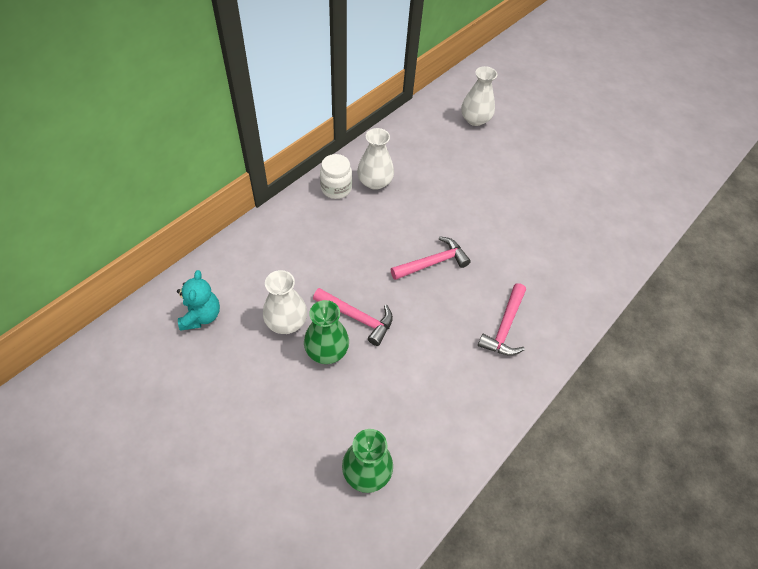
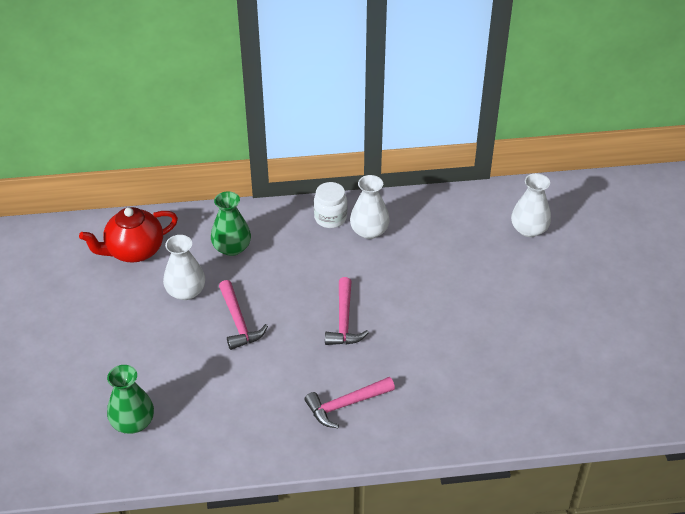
camera: 45 degrees right, 10 degrees down
turquoise teddy bear [177,270,220,331] -> red teapot [79,207,178,263]
green vase [304,300,349,364] -> green vase moved to [211,191,251,256]
pink hammer [391,236,471,280] -> pink hammer turned 75 degrees clockwise [325,277,369,345]

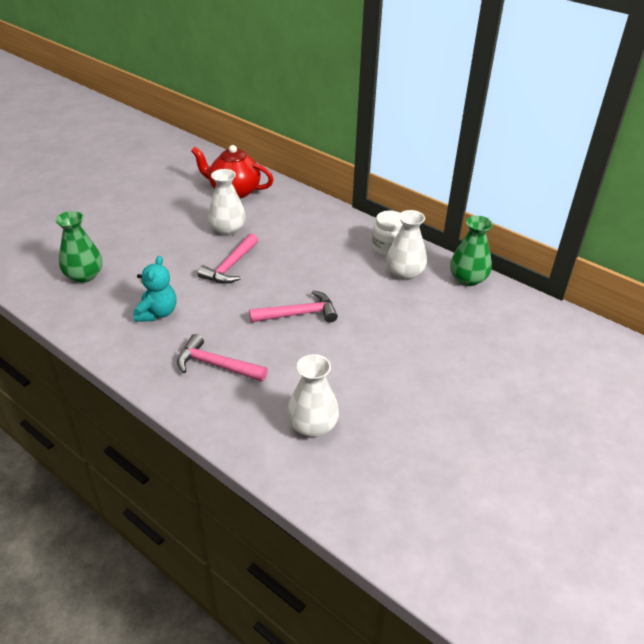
camera: 45 degrees right, 5 degrees down
green vase [211,191,251,256] -> green vase moved to [450,216,493,286]
pink hammer [325,277,369,345] -> pink hammer turned 150 degrees counterclockwise [249,290,338,323]
white vase [511,173,551,237] -> white vase moved to [287,354,339,437]
none -> turquoise teddy bear [133,256,176,322]

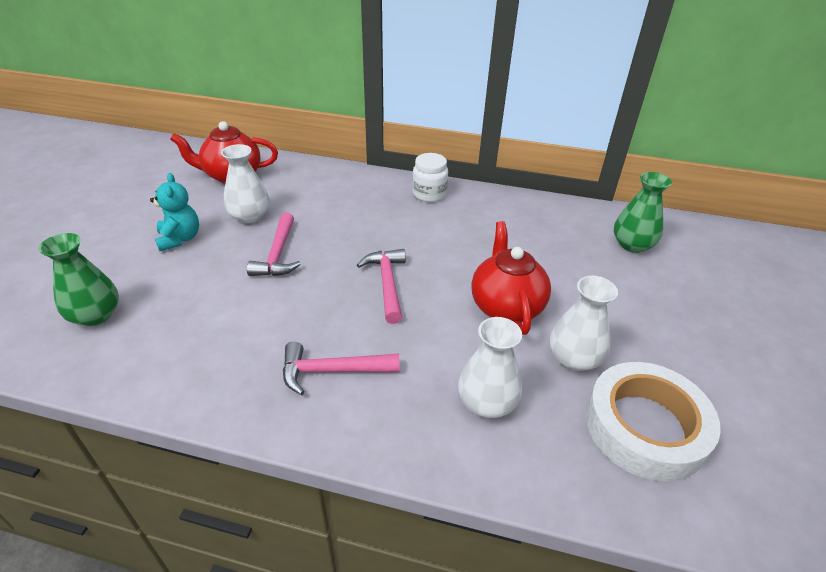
camera: 25 degrees left, 0 degrees up
turquoise teddy bear [133,256,176,322] -> turquoise teddy bear moved to [150,173,199,251]
pink hammer [249,290,338,323] -> pink hammer turned 60 degrees counterclockwise [357,249,406,324]
white vase [386,210,427,280] -> white vase moved to [550,276,618,371]
green vase [450,216,493,286] -> green vase moved to [614,172,672,253]
none -> red teapot [471,221,551,335]
none -> white tape [585,362,721,482]

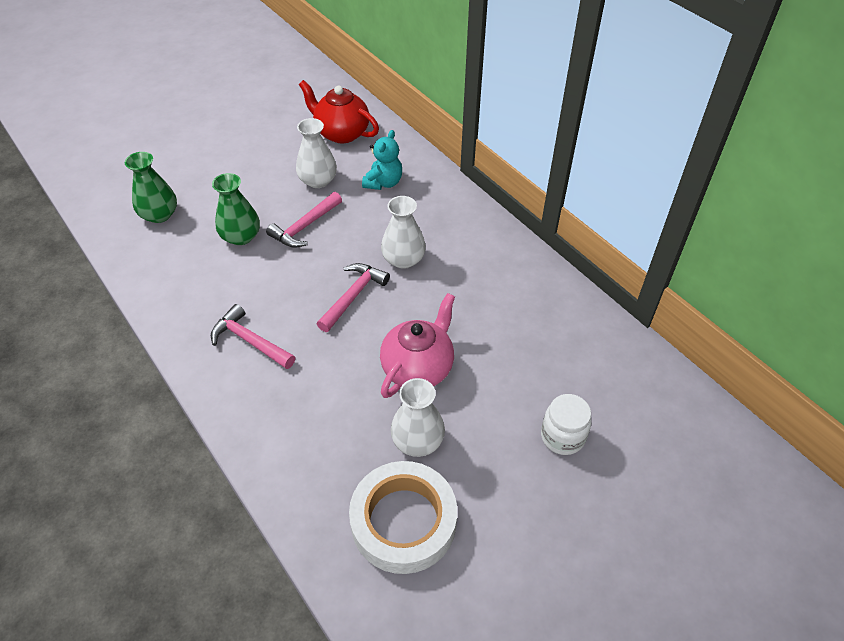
camera: 40 degrees right, 10 degrees up
turquoise teddy bear [150,173,199,251] -> turquoise teddy bear moved to [362,130,402,190]
white jar [412,153,448,202] -> white jar moved to [541,394,591,455]
white vase [458,317,522,418] -> white vase moved to [381,196,426,269]
red teapot [471,221,551,335] -> pink teapot [380,293,455,398]
green vase [614,172,672,253] -> green vase moved to [212,173,260,245]

